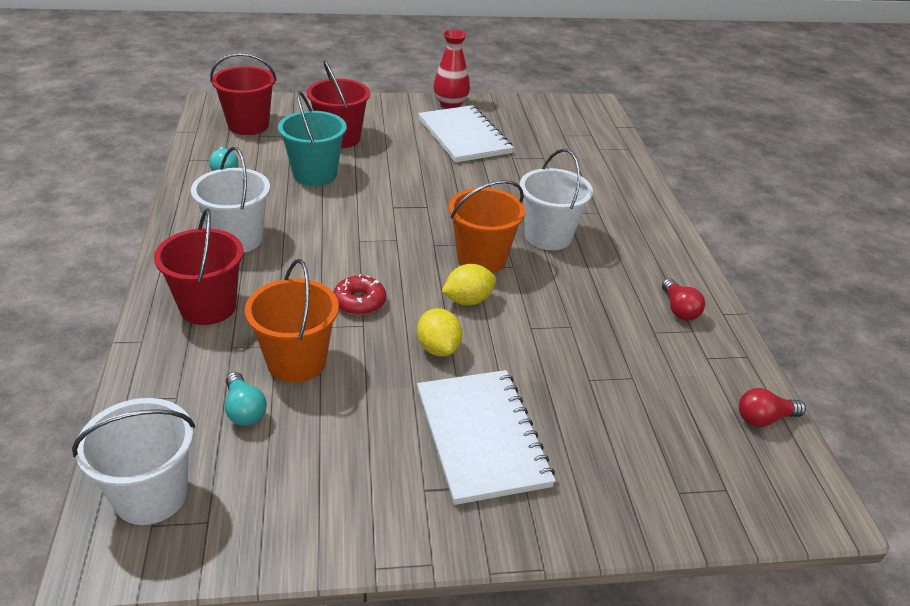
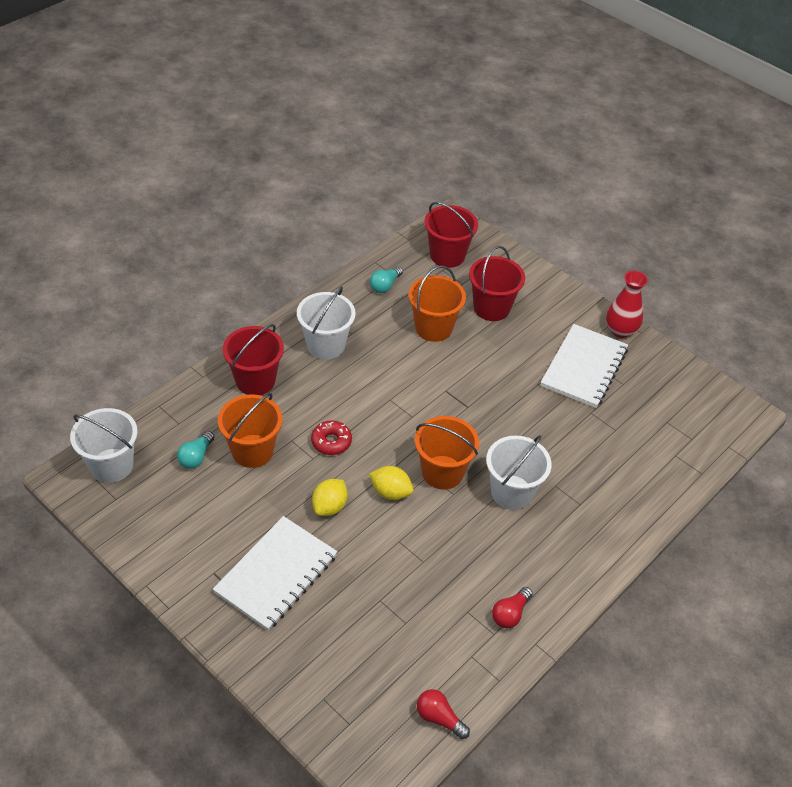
camera: 50 degrees right, 10 degrees up
turquoise bucket [278,91,347,186] -> orange bucket [409,265,466,342]

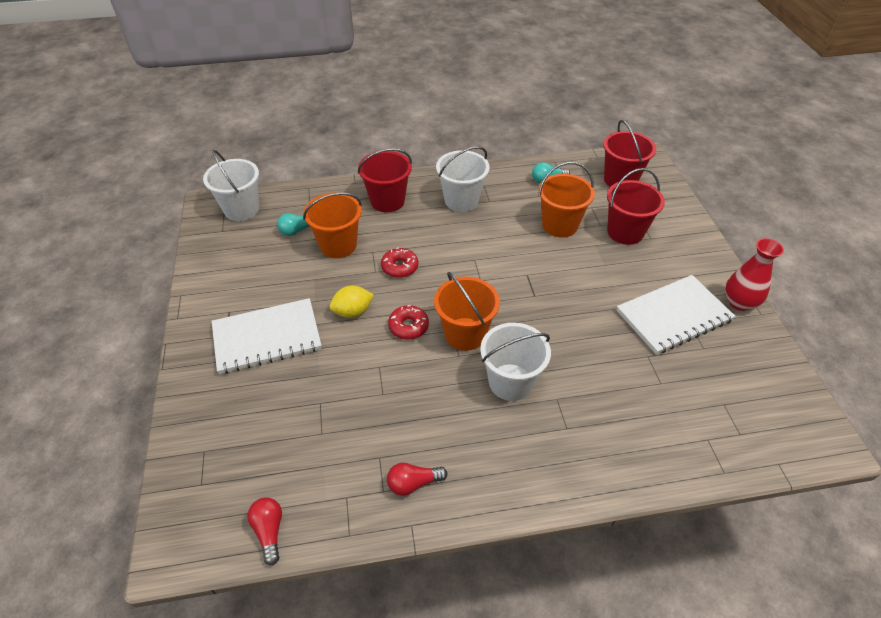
camera: 40 degrees right, 0 degrees up
yellow lemon [369,466,414,500] -> red donut [388,305,429,340]

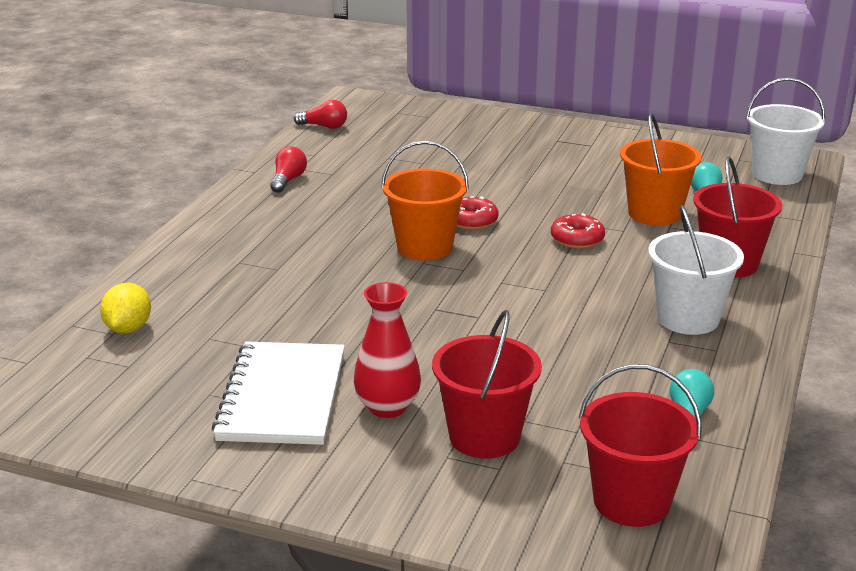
camera: 120 degrees right, 20 degrees down
white notebook [212,298,322,374] -> none
yellow lemon [329,286,374,318] -> yellow lemon moved to [100,283,151,333]
white bucket [480,323,551,401] -> none
orange bucket [538,162,595,238] -> none
red vase [725,238,784,311] -> red vase moved to [354,282,421,418]

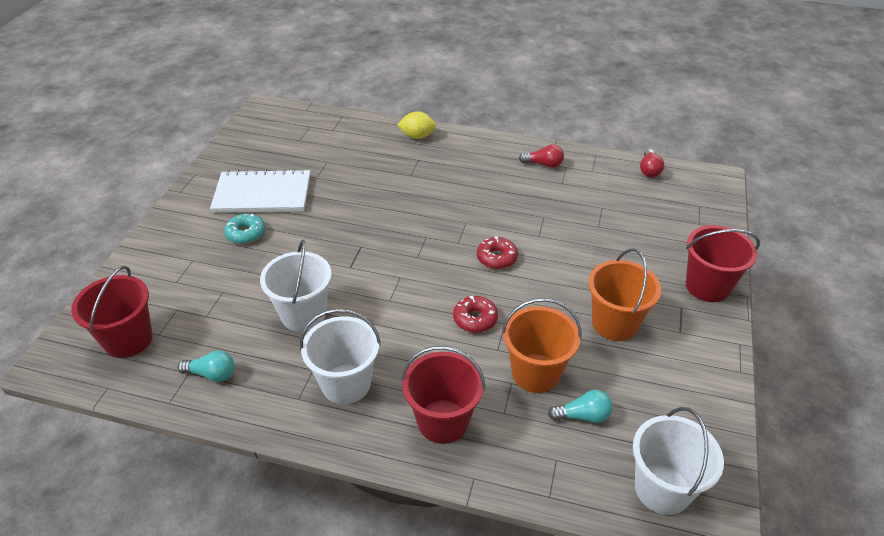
camera: 85 degrees right, 15 degrees up
yellow lemon [100,283,151,333] -> yellow lemon moved to [397,111,436,139]
red vase [354,282,421,418] -> turquoise donut [224,214,265,244]
orange bucket [381,141,469,261] -> orange bucket moved to [588,248,661,341]
red bucket [432,310,542,458] -> red bucket moved to [686,225,760,302]
none -> white bucket [260,240,332,332]

